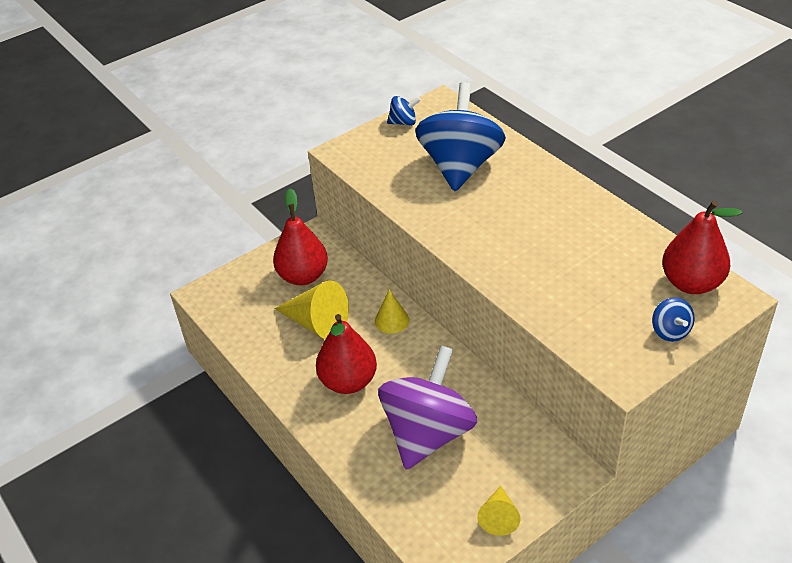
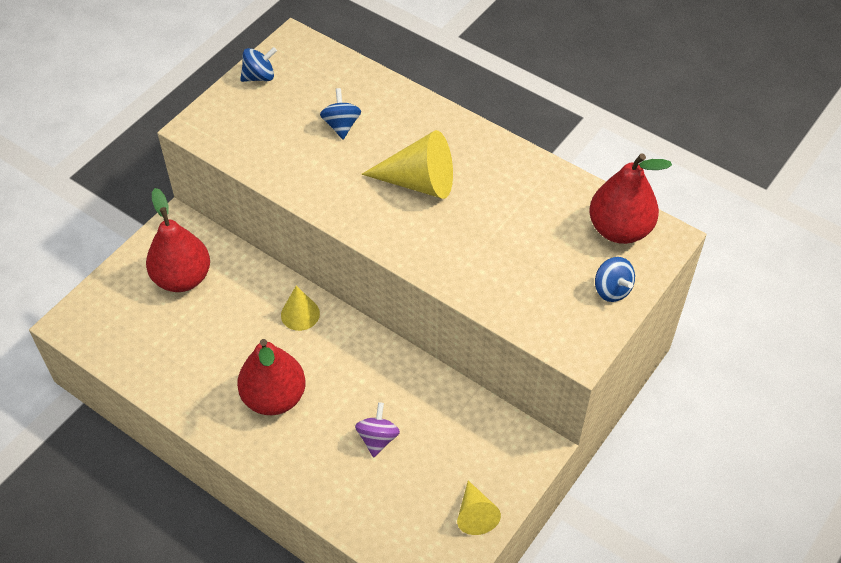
camera: 20 degrees left, 10 degrees up
yellow cone [274,280,349,339] -> yellow cone moved to [361,130,453,199]
purple spinning top [378,345,477,470] -> purple spinning top [355,402,400,458], size x0.41
blue spinning top [415,82,506,191] -> blue spinning top [320,88,361,139], size x0.41

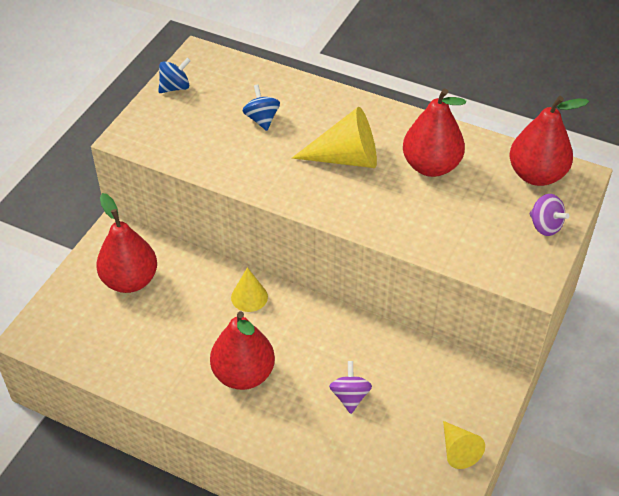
camera: 10 degrees left, 5 degrees down
blue spinning top [595,257,635,302] -> purple spinning top [529,194,569,236]
none -> red pear [403,88,466,177]

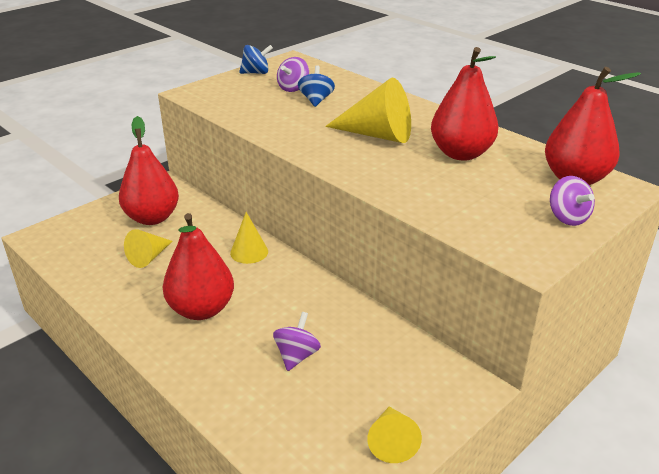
camera: 20 degrees right, 15 degrees down
none -> yellow cone [124,229,173,268]
none -> purple spinning top [277,57,309,92]

